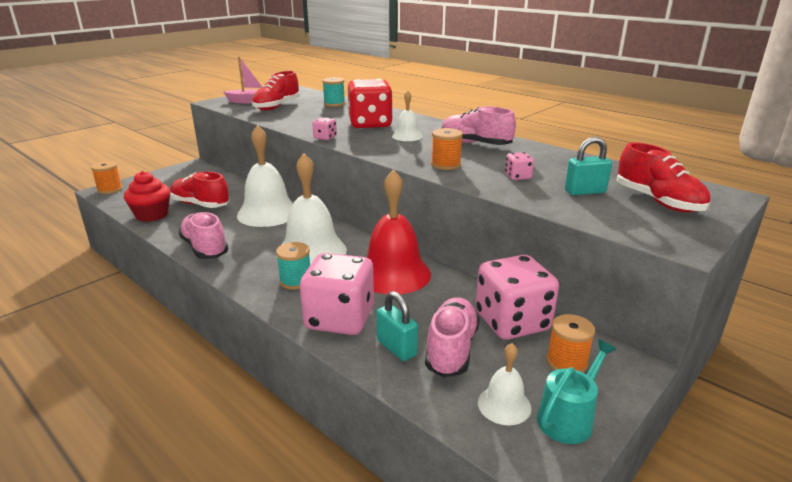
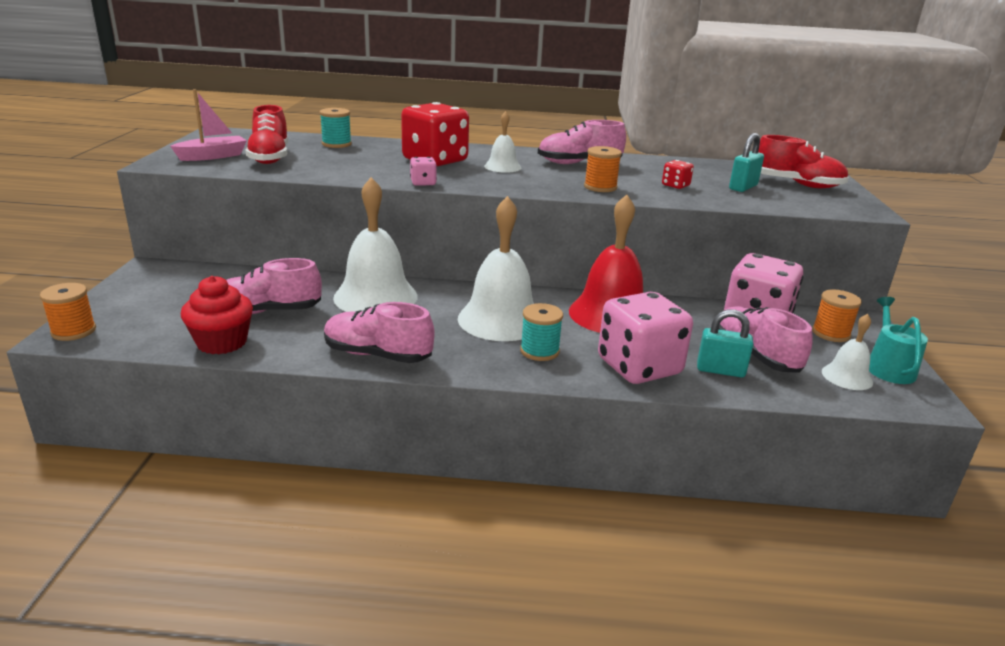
camera: 40 degrees left, 0 degrees up
red shoe [170,172,230,208] -> pink shoe [226,258,322,314]
pink dice [505,152,534,180] -> red dice [662,160,694,189]

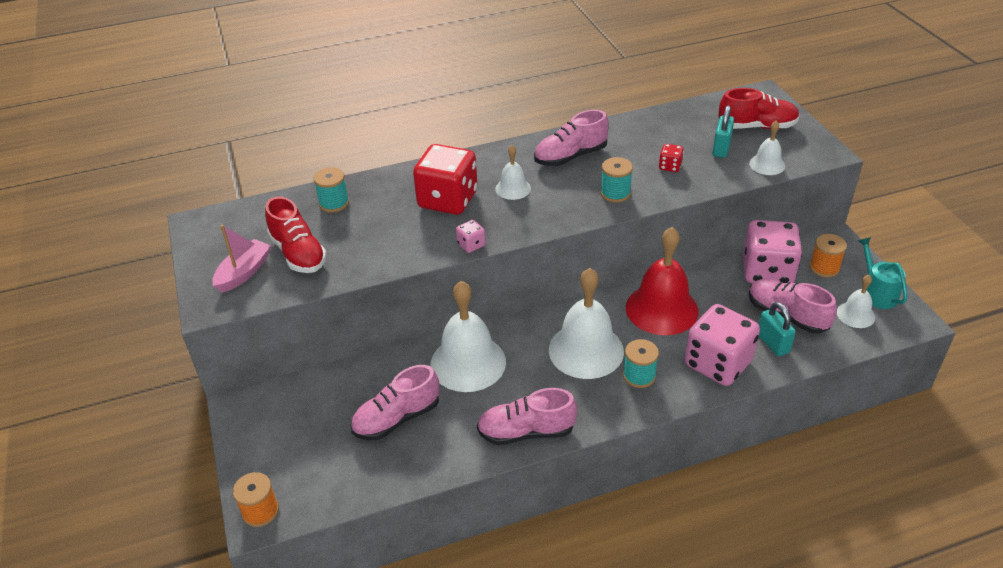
camera: 20 degrees left, 15 degrees up
red cupcake [181,276,253,354] -> none
orange spool [584,146,622,192] -> turquoise spool [600,157,633,203]
turquoise padlock [697,309,754,378] -> turquoise padlock turned 75 degrees clockwise [759,302,796,356]
none -> white bell [749,121,785,175]

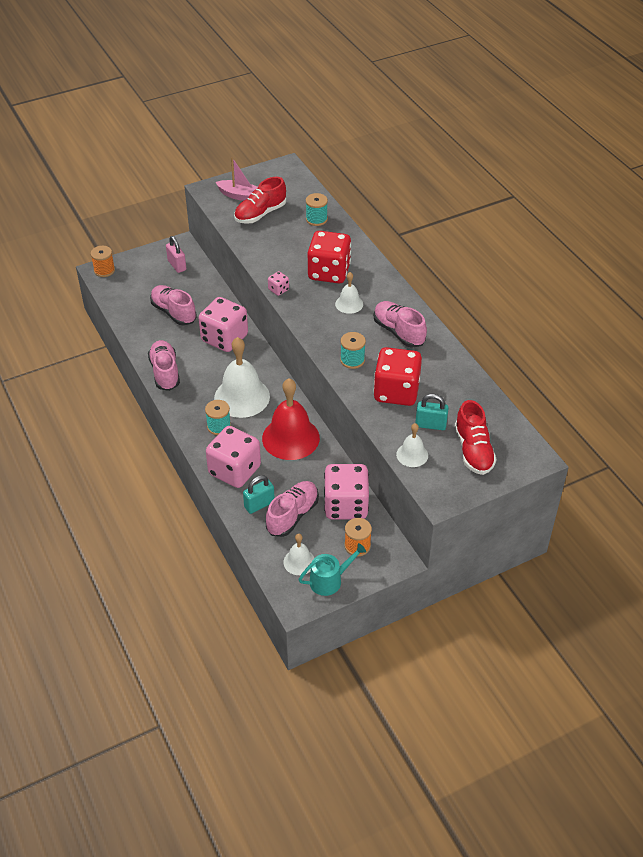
camera: 80 degrees right, 5 degrees up
white bell [431,281,506,392] -> pink dice [198,297,248,352]
red dice [659,144,684,172] -> red dice [373,347,422,406], size x2.36
none -> pink padlock [166,236,186,273]

